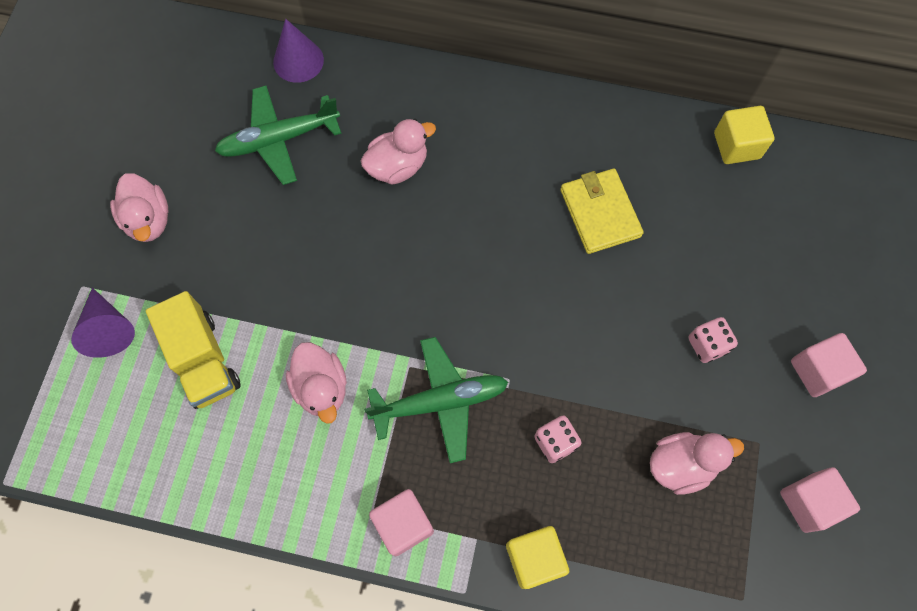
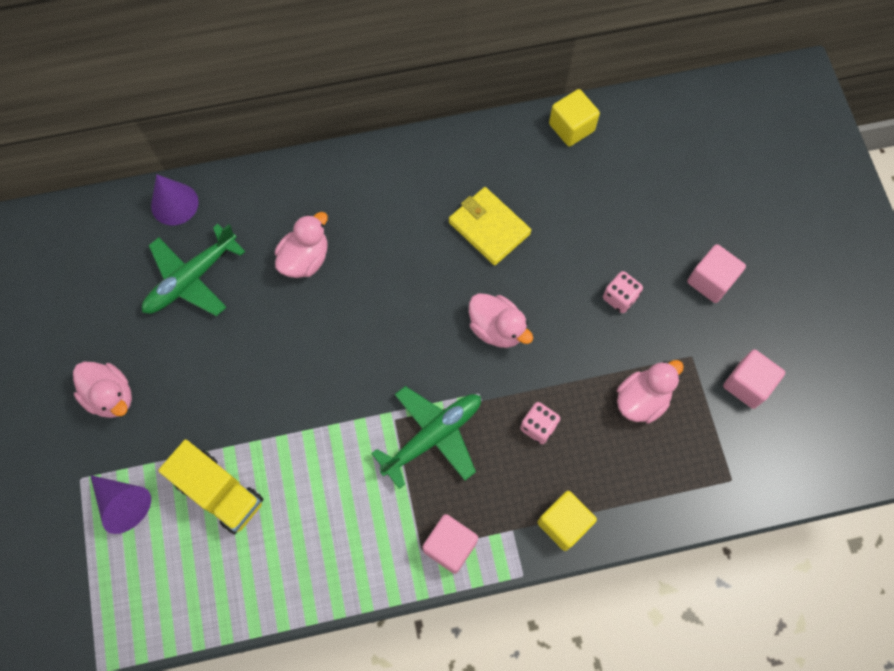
camera: 25 degrees left, 0 degrees up
pink duck [286,342,347,424] -> pink duck moved to [469,293,533,348]

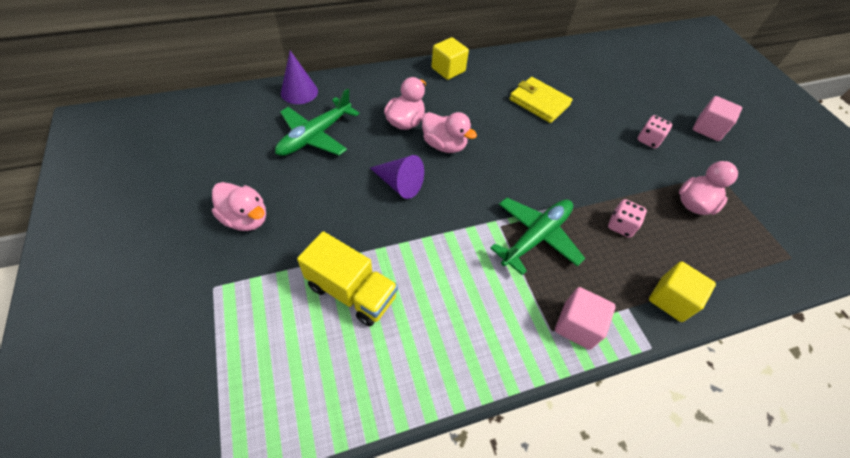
camera: 10 degrees left, 15 degrees down
purple cone [90,475,151,534] -> purple cone moved to [370,155,424,199]
pink duck [469,293,533,348] -> pink duck moved to [422,112,477,153]
yellow cube [549,89,600,147] -> yellow cube moved to [431,37,469,80]
pink cube [723,349,785,409] -> none

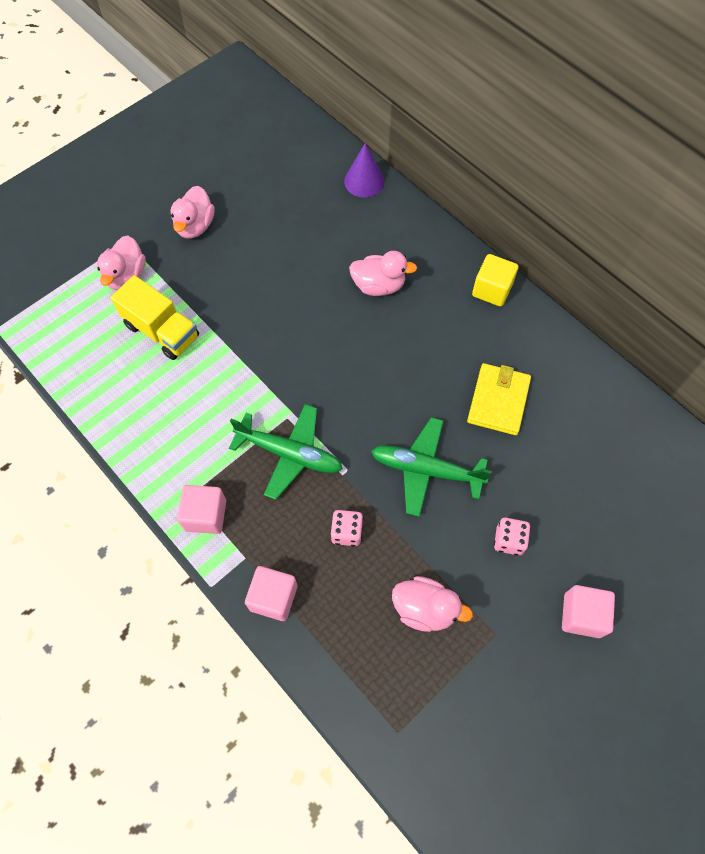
camera: 70 degrees right, 10 degrees up
green plane [275,89,359,156] -> green plane moved to [371,417,492,517]
yellow truck [297,231,398,326] -> yellow truck turned 60 degrees counterclockwise [111,275,199,360]
purple cone [370,155,424,199] -> none
pink duck [422,112,477,153] -> pink duck moved to [97,235,146,290]
yellow cube [649,261,716,322] -> pink cube [245,566,297,621]

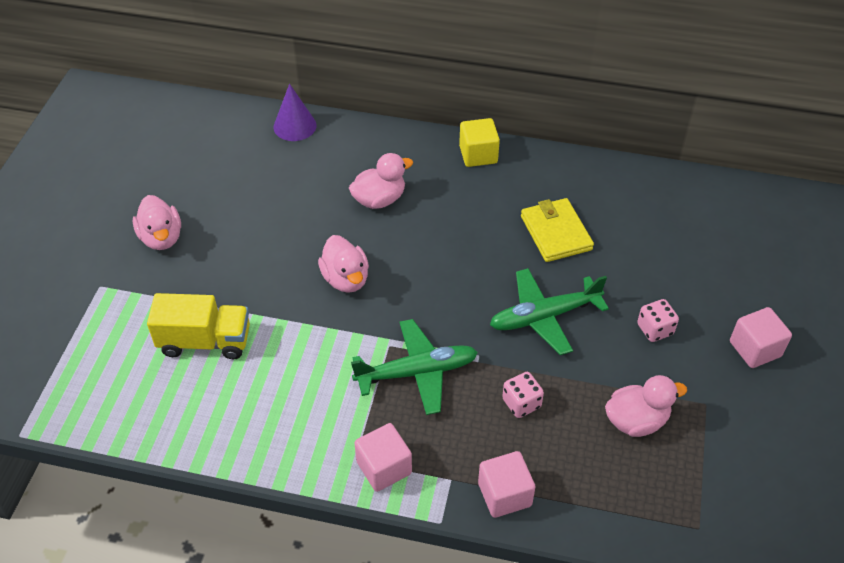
camera: 35 degrees left, 15 degrees down
pink duck [97,235,146,290] -> pink duck moved to [318,235,369,293]

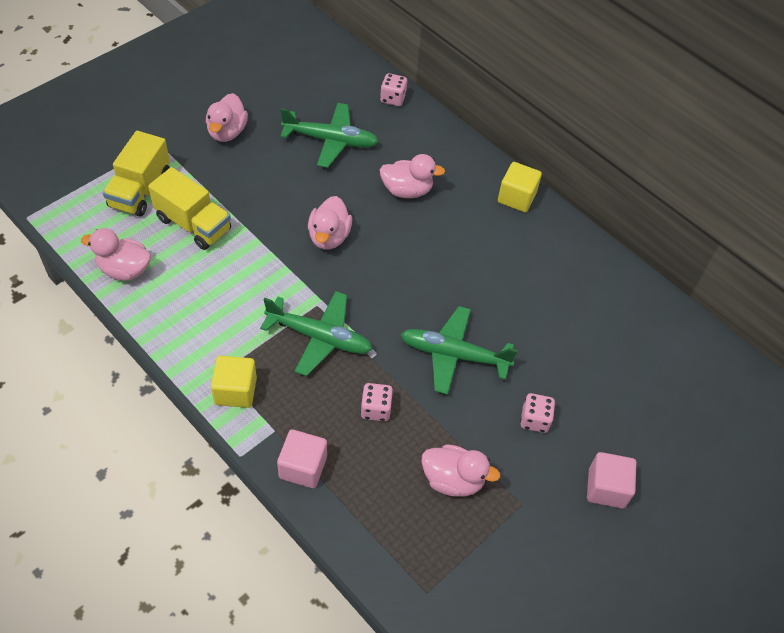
camera: 30 degrees right, 5 degrees up
purple cone [273,84,317,141] -> pink dice [380,73,407,106]
pink cube [355,423,412,492] -> yellow cube [211,356,257,408]
yellow wallet [521,198,594,262] -> none
none -> pink duck [81,228,151,281]
none -> yellow truck [103,131,170,217]
none -> green plane [280,103,379,168]

